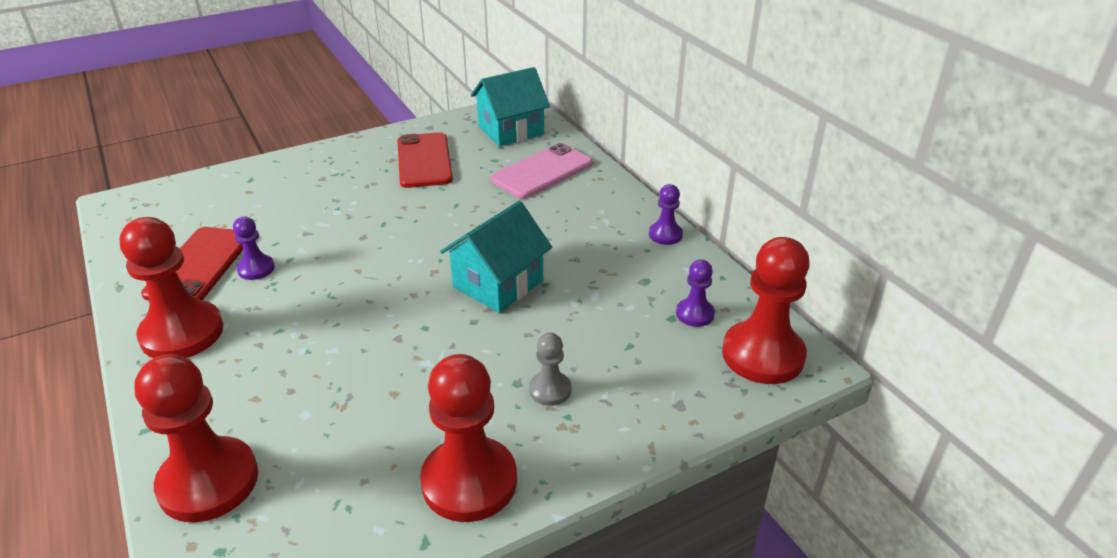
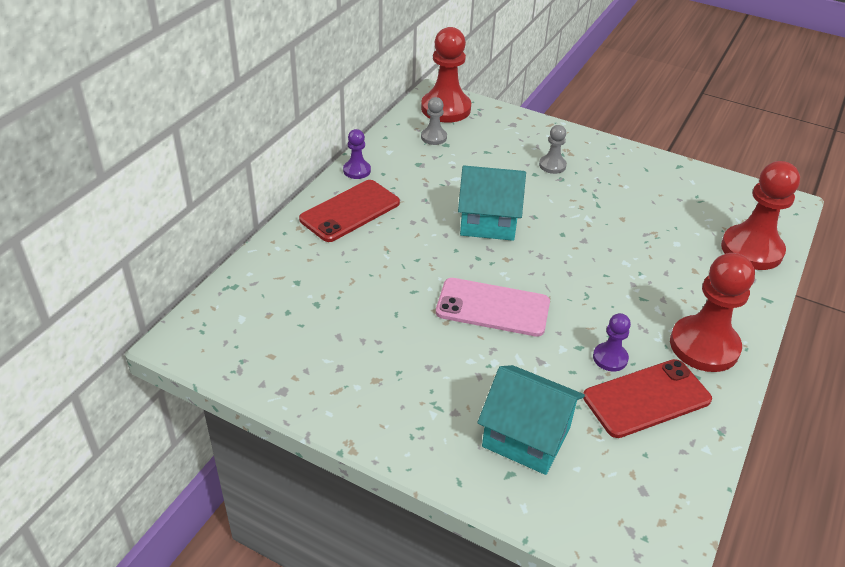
camera: 125 degrees left, 5 degrees up
red phone [398,132,453,188] -> red phone moved to [299,180,400,242]
red pawn [420,354,517,522] -> none
turquoise house [471,67,550,146] -> turquoise house moved to [477,365,585,475]
pink phone [491,143,593,199] -> pink phone moved to [436,278,550,337]
purple pawn [676,260,715,327] -> grey pawn [421,97,447,145]

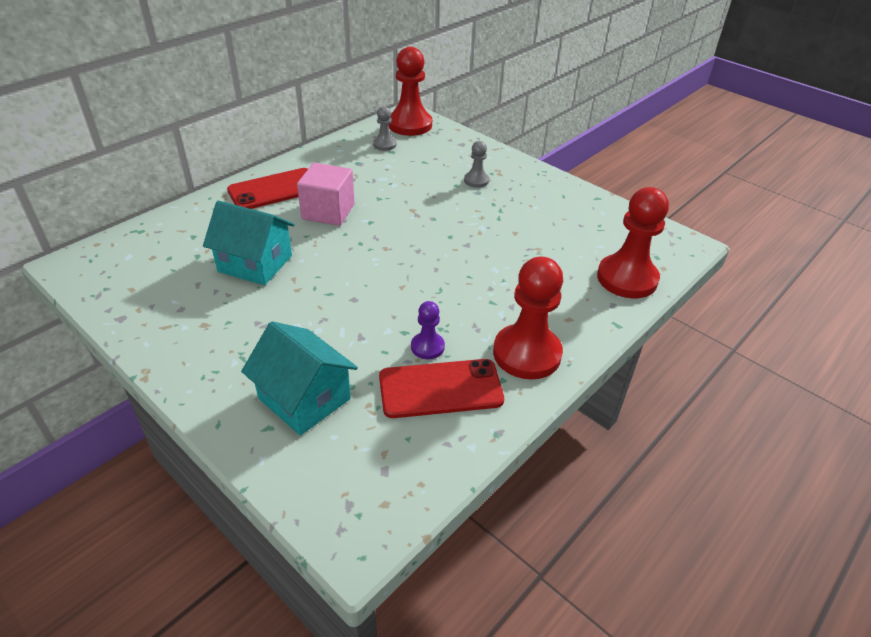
camera: 15 degrees right, 0 degrees up
purple pawn [343,129,371,179] -> none
pink phone [436,278,550,337] -> none
turquoise house [458,166,526,241] -> turquoise house moved to [203,201,295,285]
none -> pink cube [297,163,355,226]

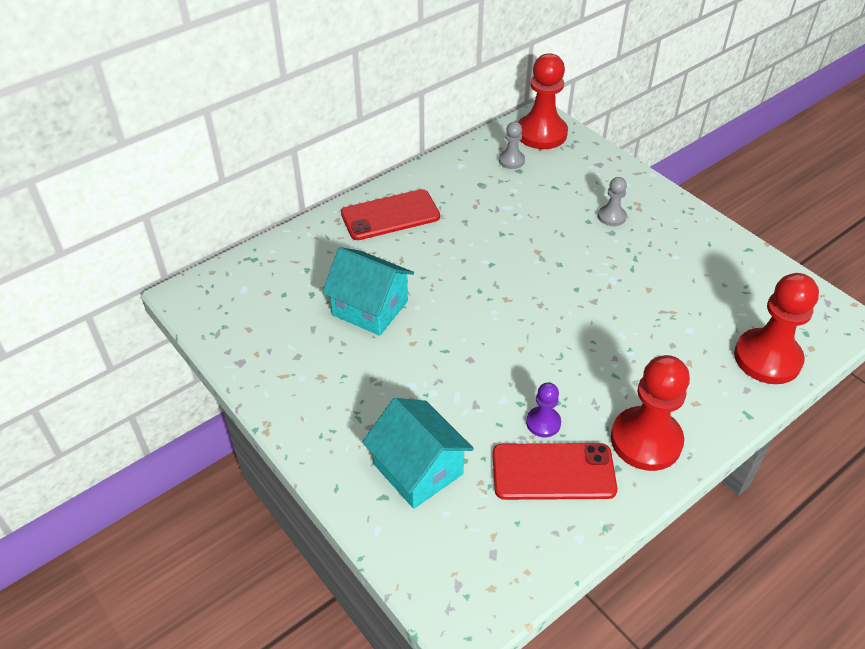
camera: 10 degrees right, 5 degrees up
pink cube [297,163,355,226] -> none

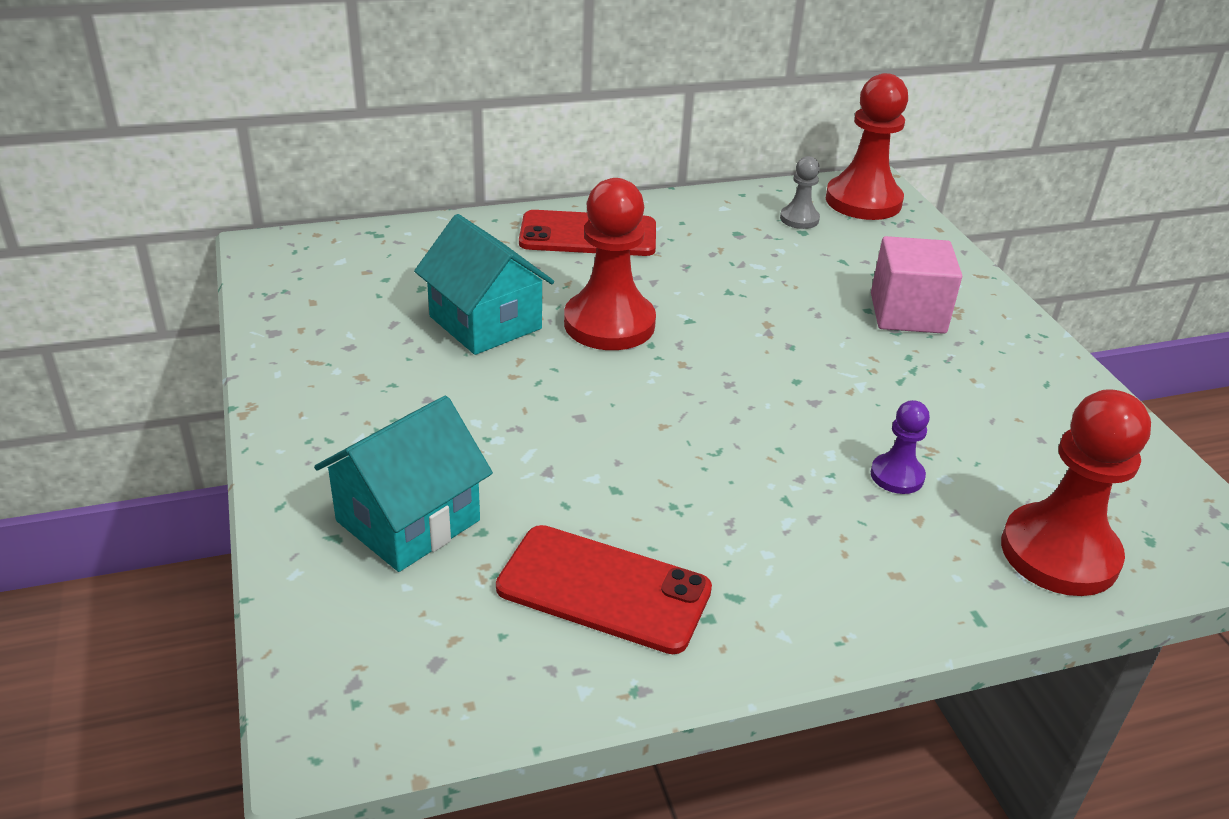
camera: 20 degrees right, 10 degrees down
turquoise house [362,398,474,509] -> turquoise house turned 60 degrees clockwise [314,396,493,572]
purple pawn [526,382,561,437] -> purple pawn moved to [871,400,930,494]
grey pawn [598,177,627,226] -> pink cube [871,236,962,334]
red pawn [611,355,690,471] -> red pawn moved to [564,178,656,350]

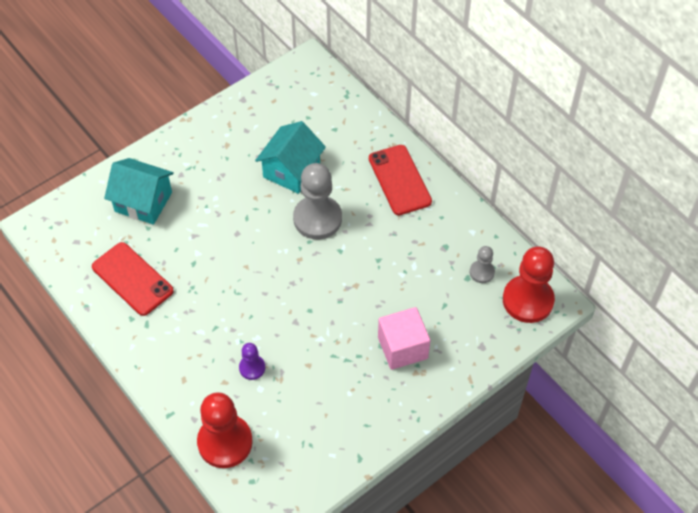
camera: 70 degrees right, 20 degrees up
red phone [496,525,712,654] -> red phone turned 45 degrees counterclockwise [92,242,174,316]
red pawn [564,178,656,350] -> grey pawn [293,163,342,239]

